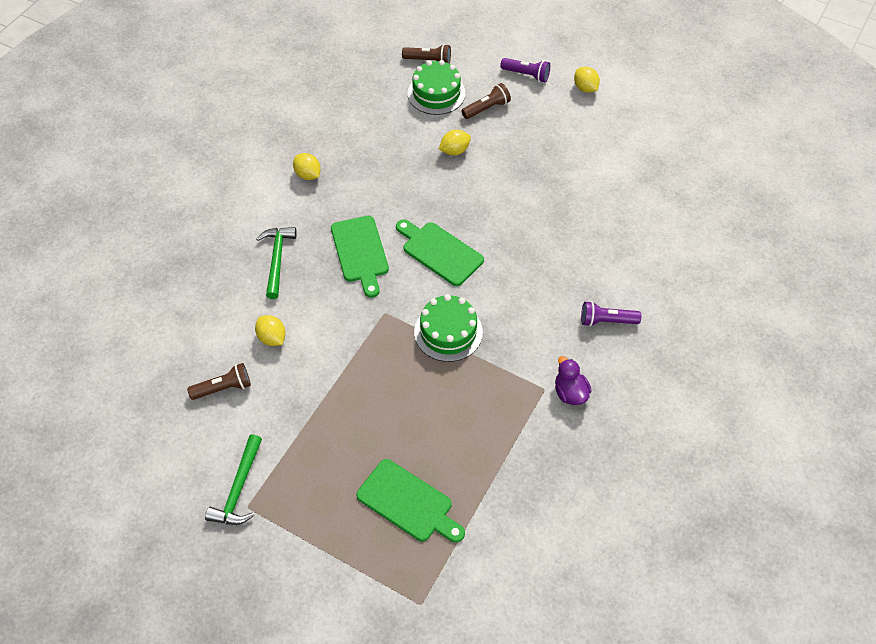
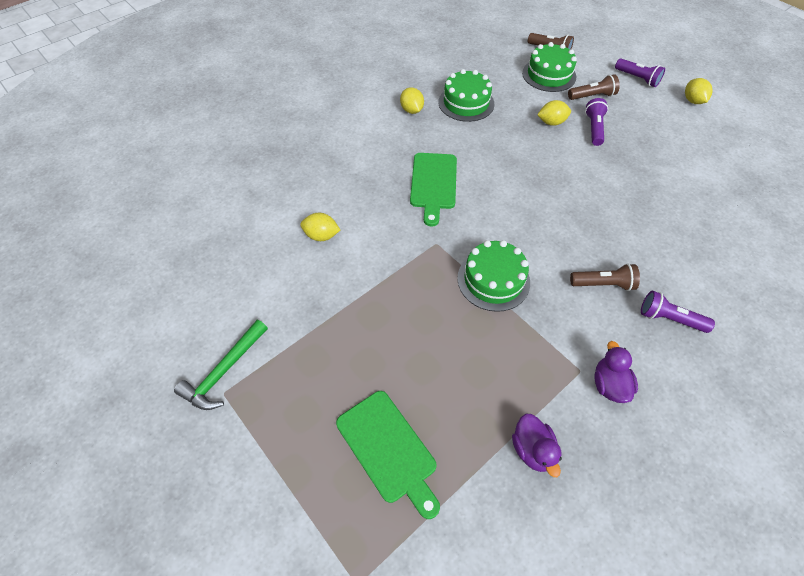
camera: 20 degrees right, 0 degrees up
brown flashlight [187,363,251,400] -> brown flashlight moved to [570,263,640,291]
yellow lemon [255,315,286,346] -> yellow lemon turned 60 degrees counterclockwise [300,213,340,241]
green hammer [256,227,297,299] -> none
green cutting board [396,219,484,286] -> none
none -> green cake [438,69,495,122]
none -> purple duck [512,414,562,477]
none -> purple flashlight [585,98,608,146]

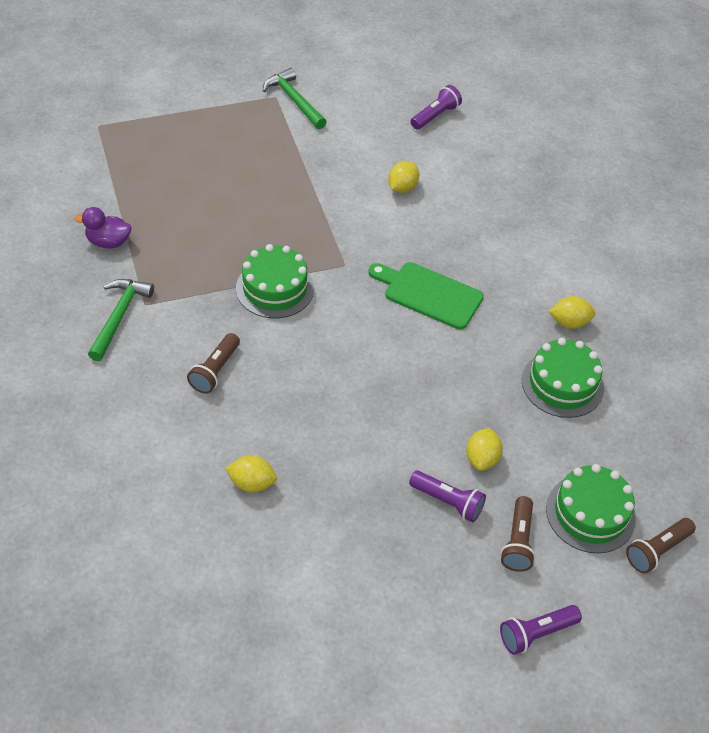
camera: 110 degrees right, 5 degrees down
green cutting board [336,391,440,519] -> none
purple duck [594,341,638,403] -> green hammer [88,279,154,361]
purple flashlight [641,291,715,333] -> purple flashlight moved to [411,85,462,130]
yellow lemon [685,78,713,104] -> yellow lemon moved to [225,455,277,492]

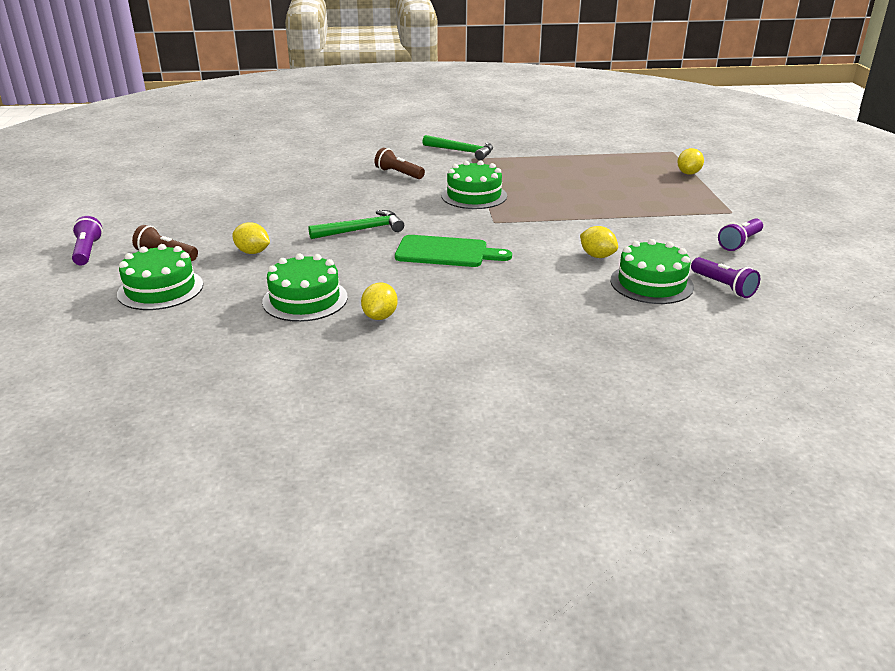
camera: 105 degrees right, 20 degrees down
purple duck [74,207,131,249] -> none
yellow lemon [225,455,277,492] -> yellow lemon moved to [677,148,704,175]
green hammer [263,68,327,129] -> green hammer moved to [308,210,404,239]
green cutting board [368,262,484,330] -> green cutting board turned 60 degrees clockwise [395,235,512,267]
purple flashlight [409,471,486,523] -> purple flashlight moved to [718,218,763,251]
brown flashlight [626,518,696,574] -> none
none -> green cake [610,239,694,304]

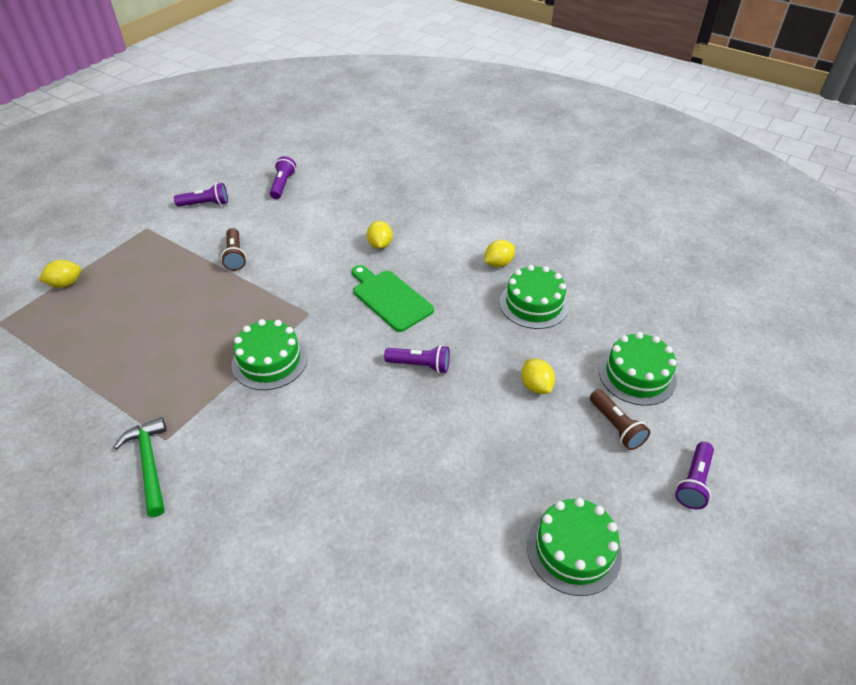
camera: 140 degrees left, 15 degrees up
green hammer [308,210,404,239] -> purple flashlight [384,345,450,373]
brown flashlight [375,148,425,179] -> brown flashlight moved to [221,228,246,271]
yellow lemon [580,226,618,258] -> yellow lemon moved to [367,221,393,249]
green cake [610,239,694,304] -> green cake moved to [527,498,622,596]

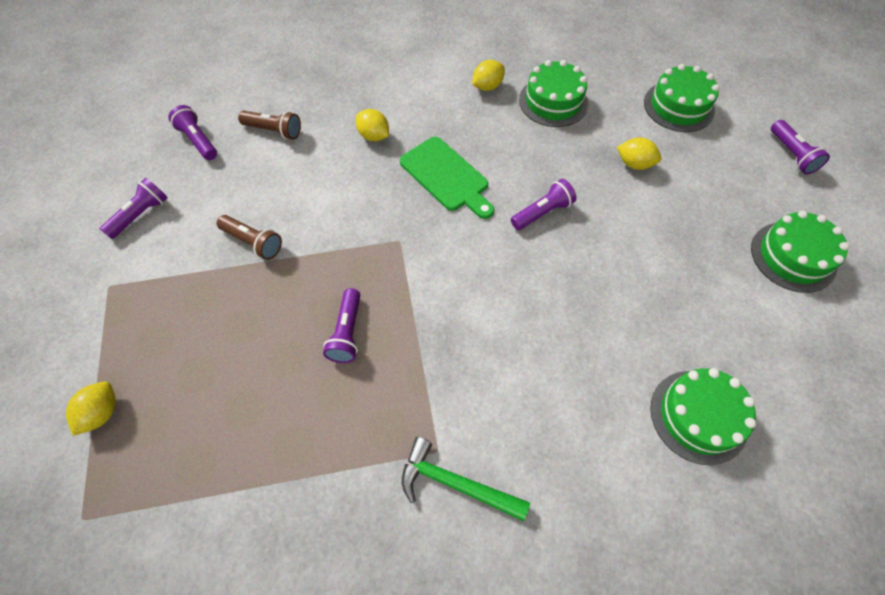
camera: 45 degrees left, 15 degrees up
green cake [232,319,307,390] -> green cake moved to [651,368,756,465]
green cutting board [352,265,434,332] -> green cutting board turned 135 degrees counterclockwise [399,137,494,219]
yellow lemon [485,240,515,268] -> yellow lemon turned 45 degrees clockwise [472,60,505,91]
brown flashlight [590,389,650,450] -> brown flashlight moved to [238,111,301,140]
none -> purple flashlight [323,288,360,363]

